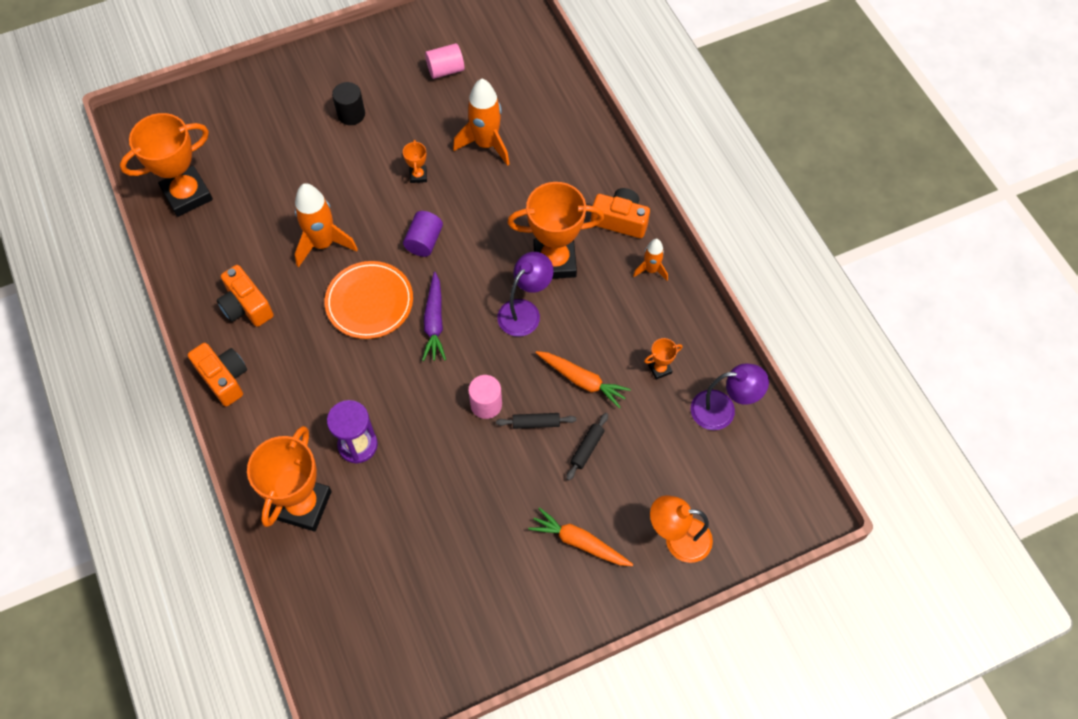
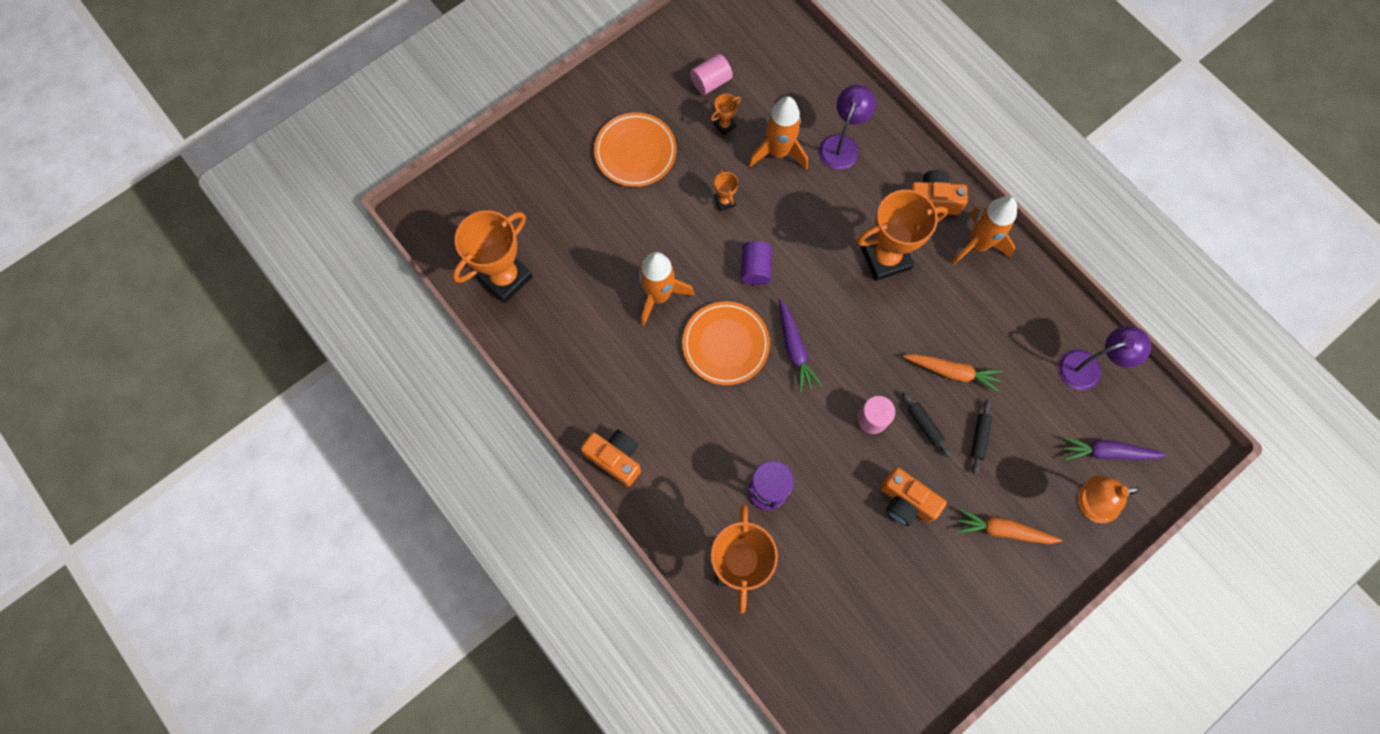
camera: 15 degrees left, 10 degrees up
orange camera [217,265,274,327] -> orange camera moved to [880,467,947,526]
black cylinder [332,82,365,125] -> orange plate [594,112,677,187]
black rolling pin [496,413,576,429] -> black rolling pin turned 75 degrees clockwise [902,392,951,457]
purple lamp [497,252,554,337] -> purple lamp moved to [819,85,876,170]
orange rocket [633,239,668,281] -> orange rocket [952,196,1017,265], size x1.81
orange trophy [644,338,683,380] -> orange trophy moved to [711,94,741,135]
none -> purple carrot [1063,437,1167,460]

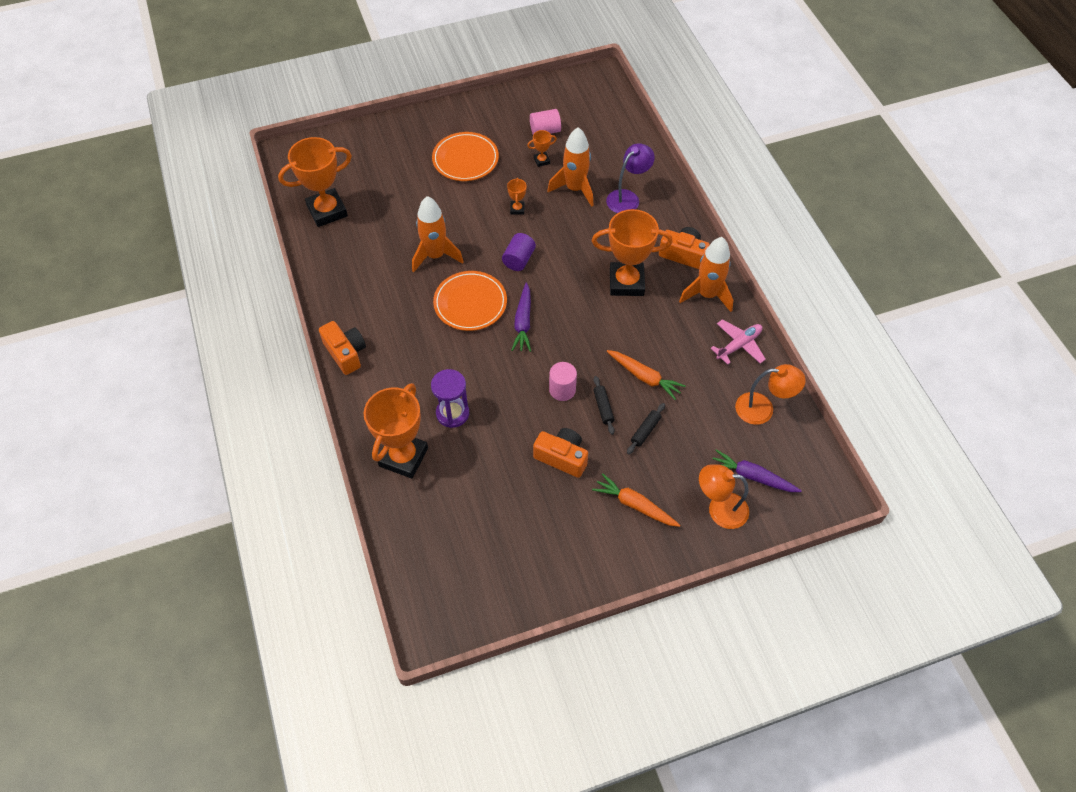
camera: 20 degrees right, 15 degrees down
orange camera [880,467,947,526] -> orange camera turned 150 degrees clockwise [533,428,588,478]
purple lamp [1059,326,1151,390] -> orange lamp [735,364,806,425]
none -> pink plane [710,319,766,365]

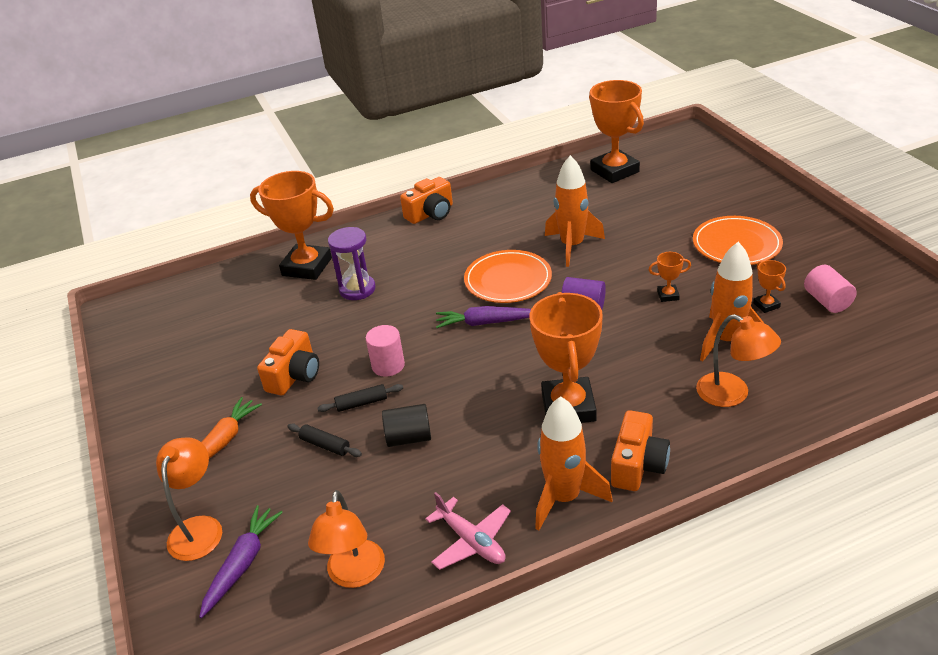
camera: 90 degrees right, 20 degrees down
purple lamp [606,143,655,213] -> orange lamp [696,314,781,407]
orange carrot [607,350,685,400] -> black cylinder [382,404,431,447]

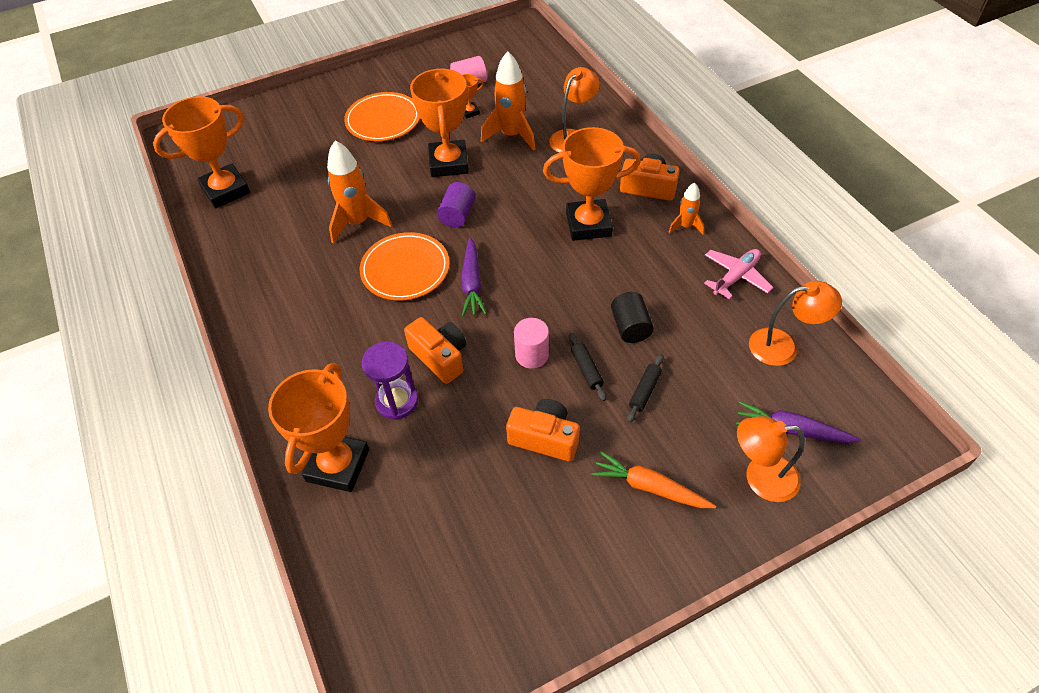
camera: 95 degrees left, 15 degrees up
orange camera [400,177,453,224] -> orange camera moved to [404,317,466,384]
orange rocket [535,396,612,531] -> orange rocket [668,182,704,235], size x0.55
orange trophy [649,252,691,302] -> orange trophy [410,69,469,177], size x2.33

